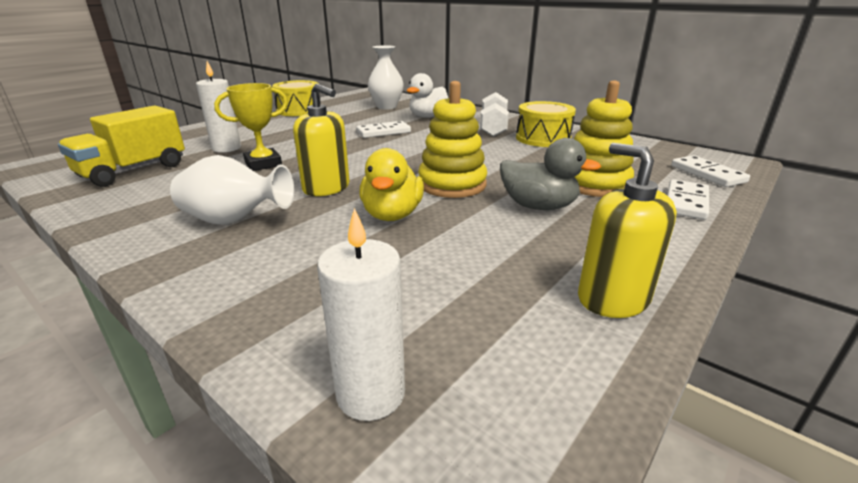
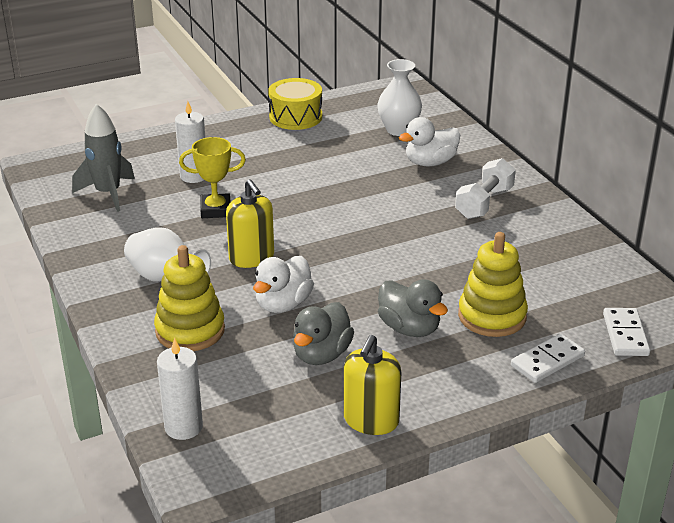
camera: 25 degrees right, 5 degrees up
yellow truck [58,106,185,187] -> grey rocket [72,104,135,212]
white domino [356,121,411,138] -> none
yellow duck [359,148,424,221] -> white duck [253,256,314,313]
yellow stacking toy [418,81,487,198] -> yellow stacking toy moved to [154,245,225,351]
yellow drum [516,101,576,147] -> none
yellow soap dispenser [578,143,677,318] -> yellow soap dispenser turned 150 degrees counterclockwise [344,335,401,435]
none -> grey duck [293,302,354,365]

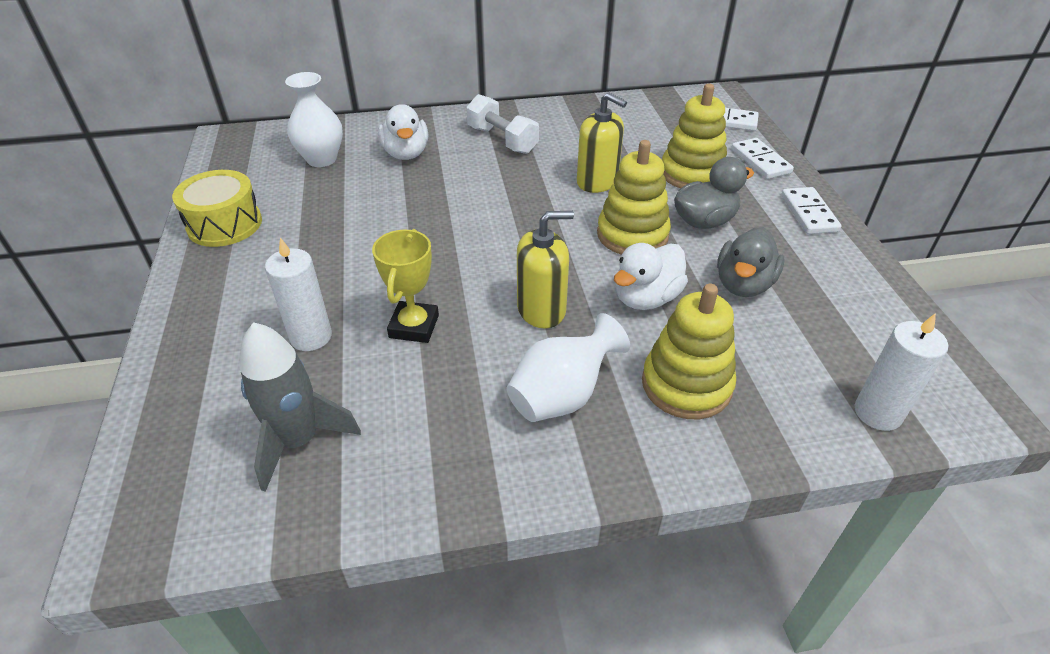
camera: 75 degrees left, 10 degrees up
white duck [253,256,314,313] -> white duck turned 90 degrees clockwise [614,243,688,310]
grey duck [293,302,354,365] -> grey duck turned 75 degrees clockwise [717,227,785,297]
yellow soap dispenser [344,335,401,435] -> yellow soap dispenser moved to [577,92,627,193]
none -> yellow stacking toy [597,140,671,255]
none -> white domino [781,187,841,234]

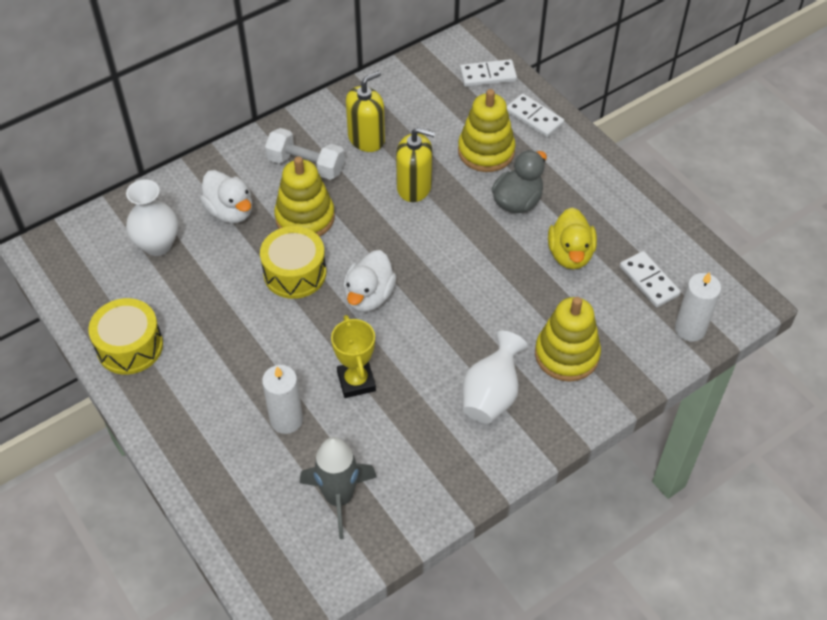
camera: 25 degrees left, 10 degrees up
yellow soap dispenser [517,211,574,329] -> yellow soap dispenser moved to [346,71,385,152]
yellow stacking toy [597,140,671,255] -> yellow stacking toy moved to [274,156,335,237]
white duck [614,243,688,310] -> white duck moved to [343,250,397,312]
grey duck [717,227,785,297] -> yellow duck [548,207,597,269]
white domino [781,187,841,234] -> white domino moved to [620,251,681,307]
none -> yellow drum [260,226,326,299]

